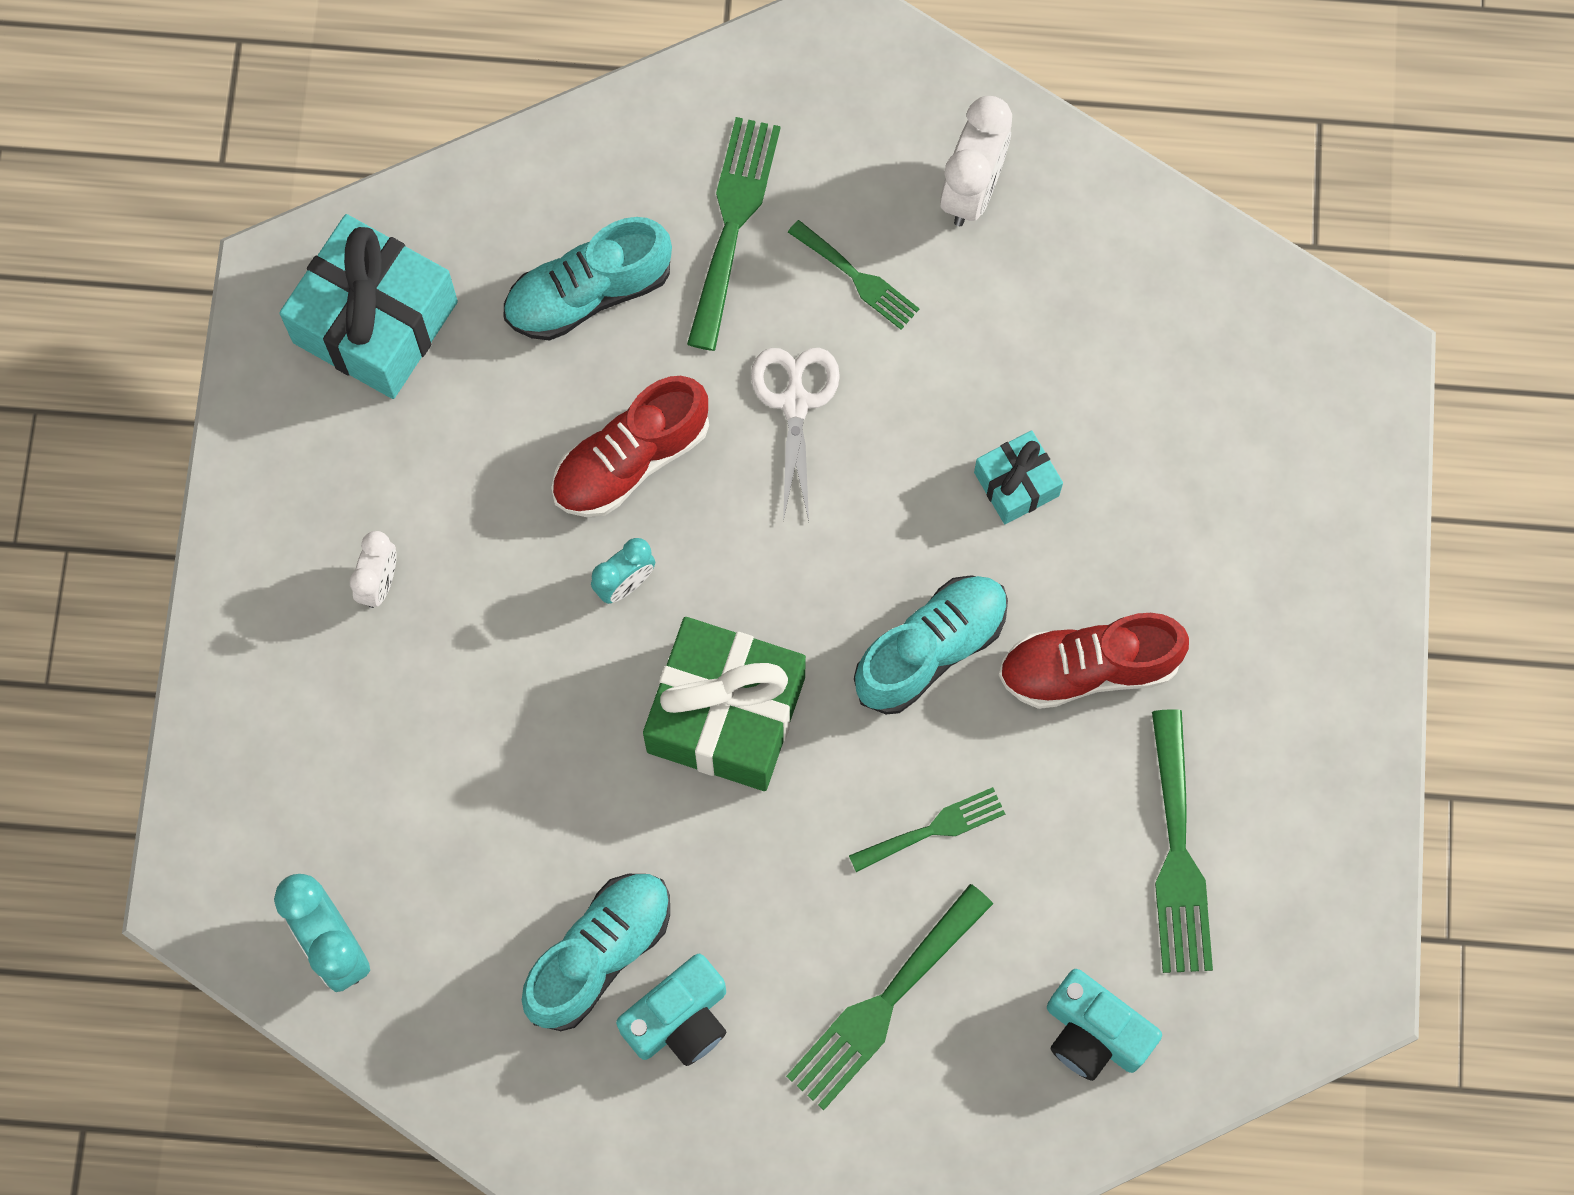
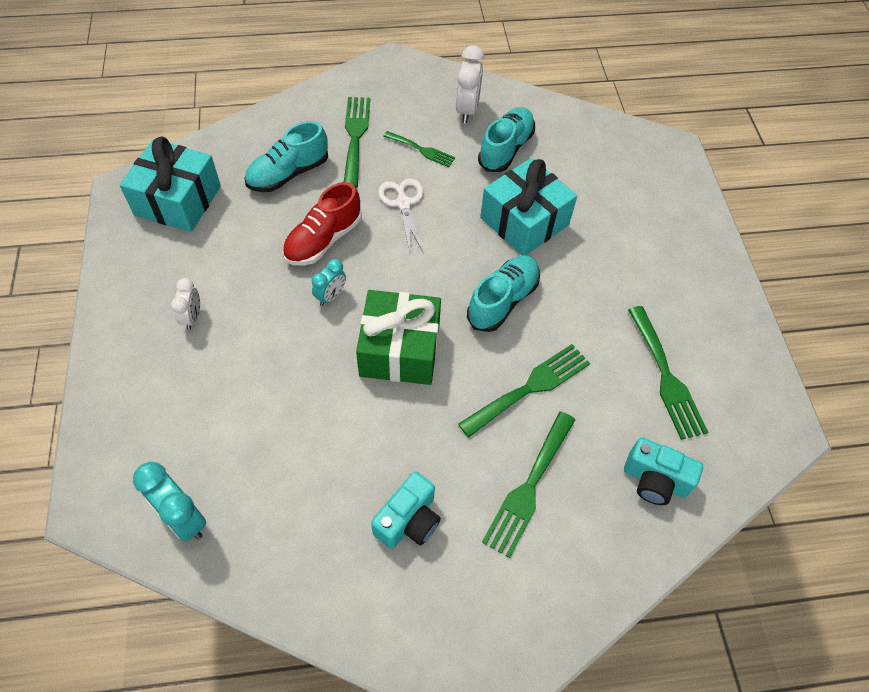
camera: 15 degrees left, 15 degrees down
turquoise shoe [522,874,670,1031] -> turquoise shoe moved to [478,107,535,172]
green fork [849,787,1005,872] -> green fork [458,344,590,437], size x1.64
turquoise gift [974,430,1063,524] -> turquoise gift [480,158,577,256], size x1.94
red shoe [998,613,1189,709] -> none

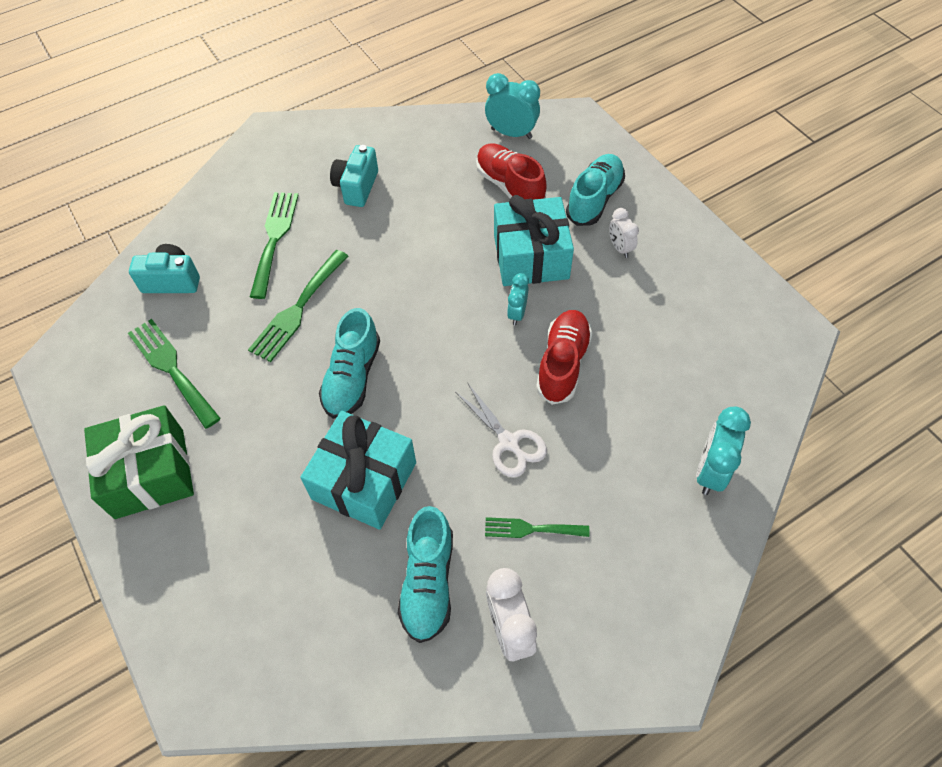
camera: 160 degrees right, 0 degrees up
turquoise gift [120,137,221,232] -> turquoise gift moved to [494,195,574,286]
turquoise shoe [244,121,328,192] -> turquoise shoe moved to [566,154,625,226]
green fork [344,97,370,188] -> none
green gift [356,290,441,385] -> green gift moved to [84,405,194,519]
none -> red shoe [476,144,547,200]
none -> turquoise clock [696,407,751,495]

